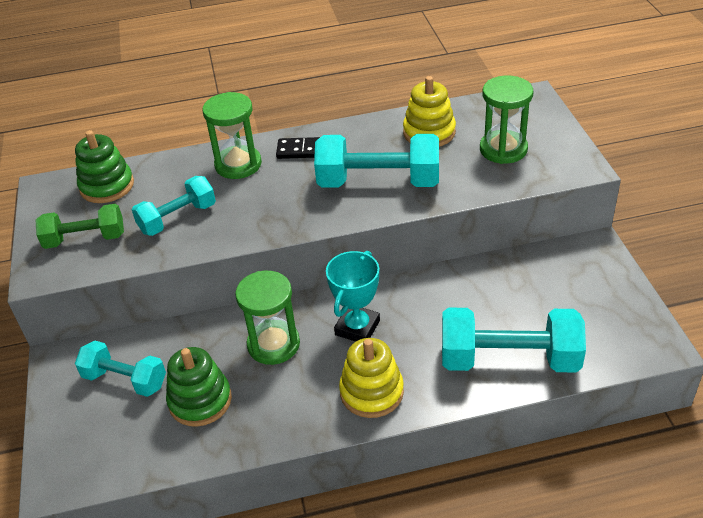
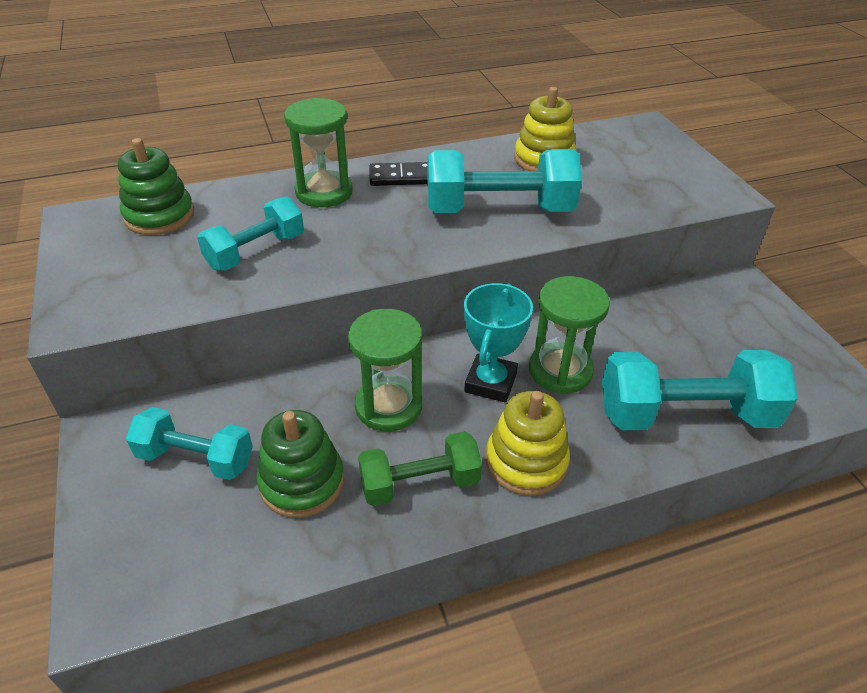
camera: 10 degrees left, 0 degrees up
green dumbbell [35,204,124,249] -> green dumbbell moved to [358,431,482,506]
green hourglass [480,76,533,164] -> green hourglass moved to [529,276,610,394]

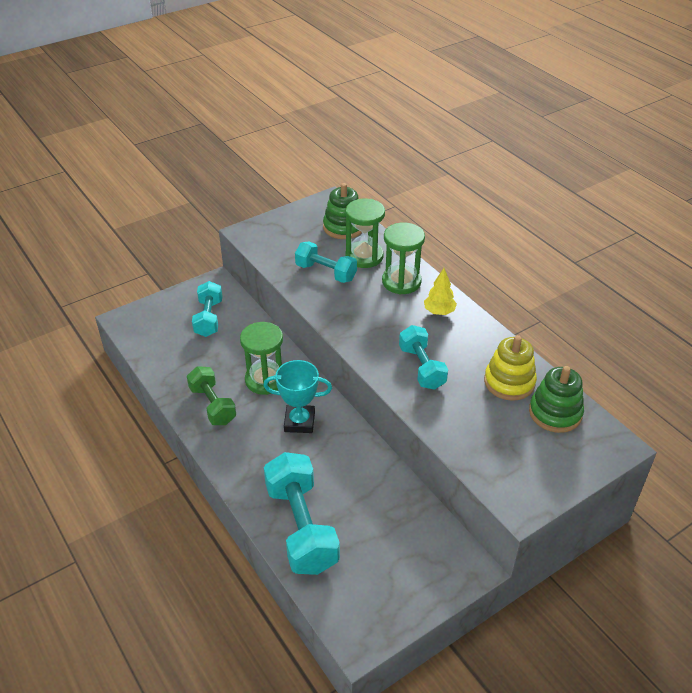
camera: 75 degrees right, 0 degrees up
green stacking toy [256,410,344,518] -> green stacking toy moved to [529,366,584,433]
black domino [369,162,428,186] -> yellow tree [424,268,457,315]
turquoise dumbbell [428,149,582,213] -> turquoise dumbbell [399,325,448,390], size x0.63
yellow stacking toy [485,391,570,496] -> none
green hourglass [529,276,610,394] -> green hourglass moved to [346,199,385,268]

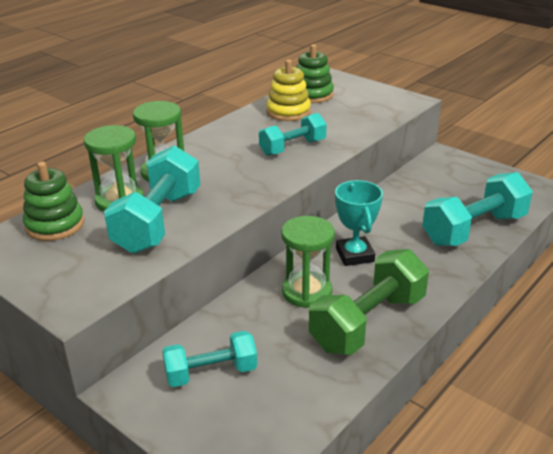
camera: 105 degrees left, 10 degrees down
green dumbbell [187,366,236,425] -> green dumbbell [309,249,429,355], size x1.59
turquoise dumbbell [295,242,357,283] -> turquoise dumbbell [104,145,200,254], size x1.59
yellow tree [424,268,457,315] -> none

